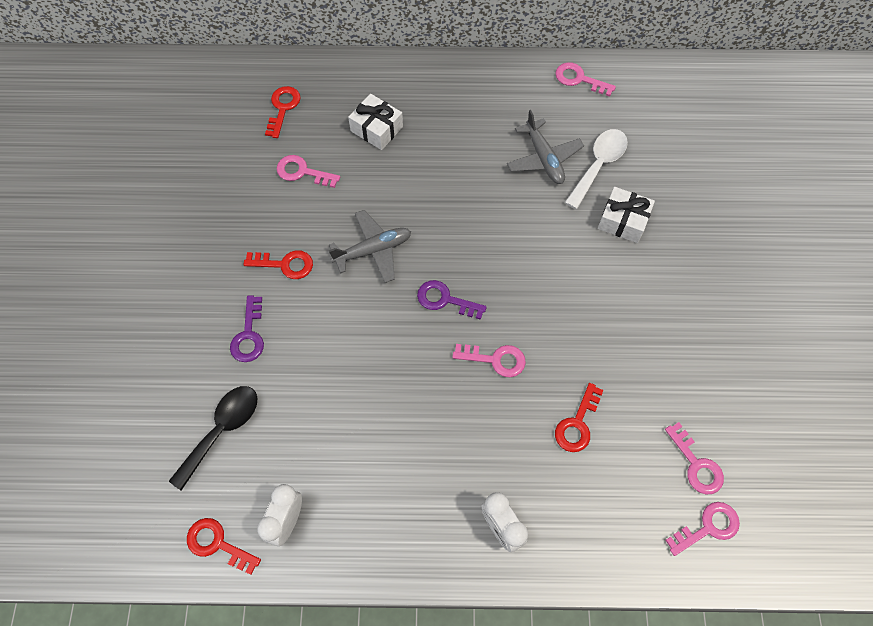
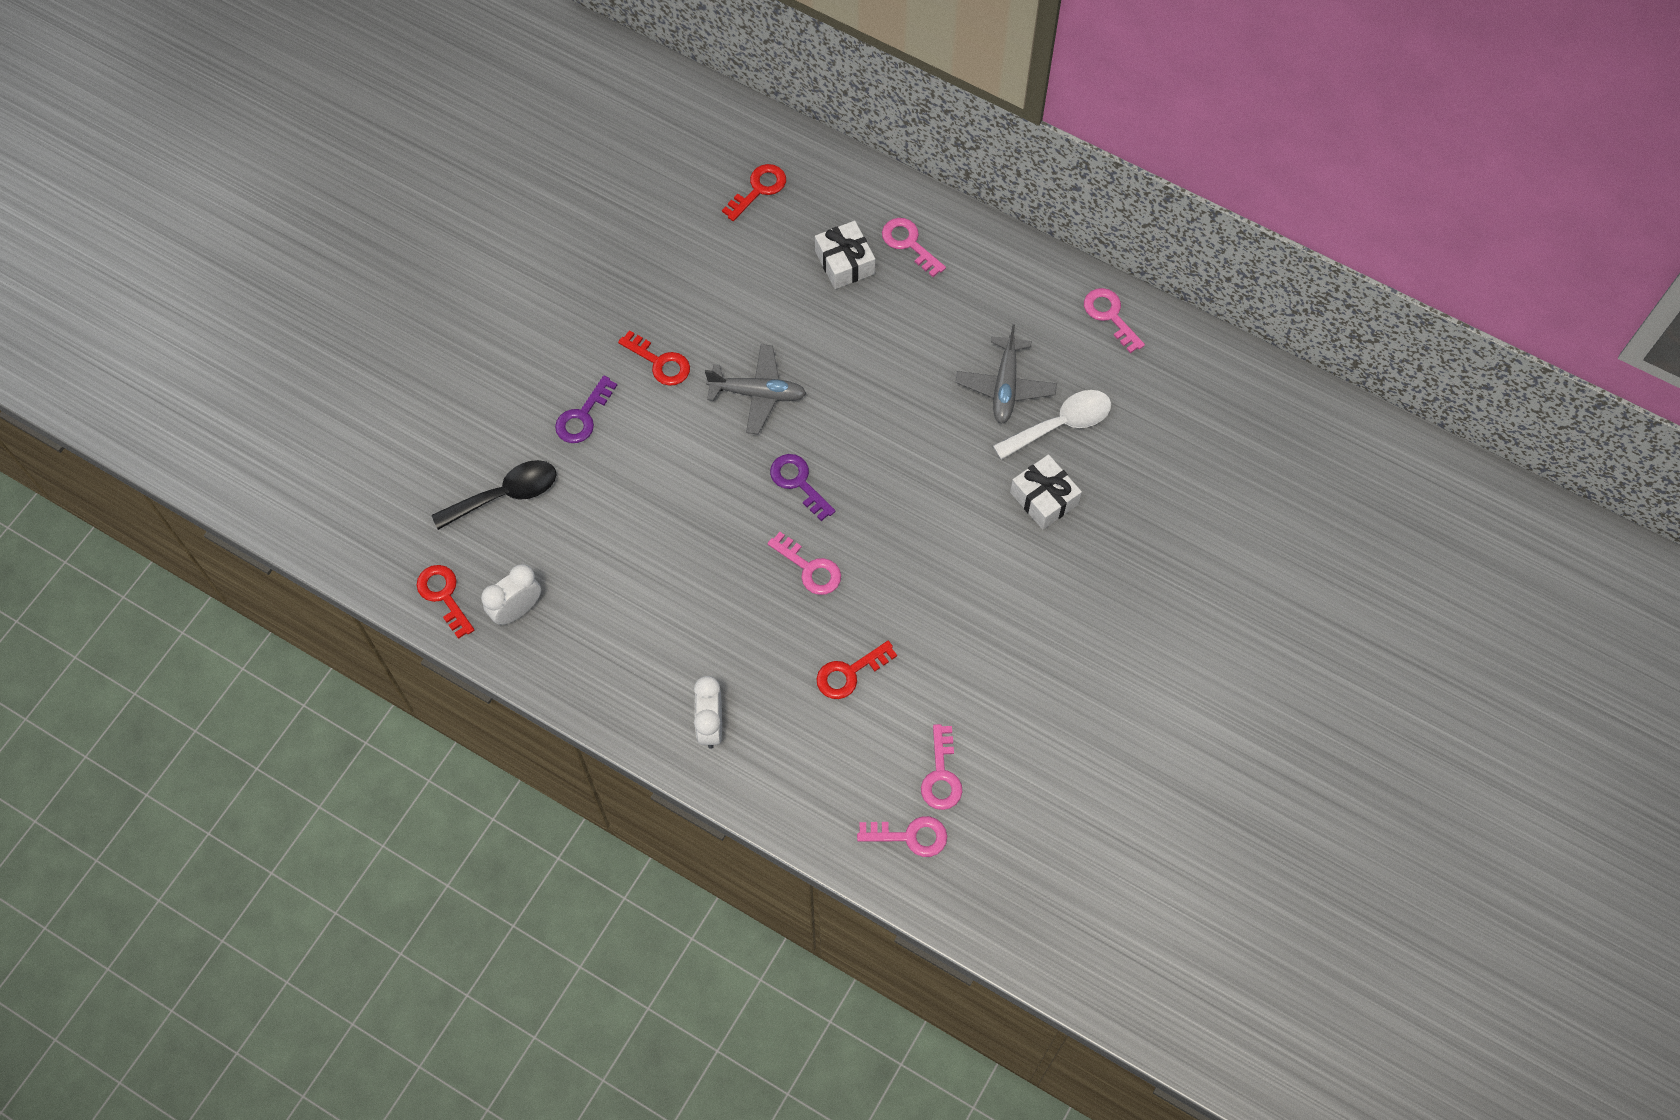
camera: 30 degrees right, 0 degrees up
pink key [277,155,340,188] -> pink key moved to [882,218,946,277]

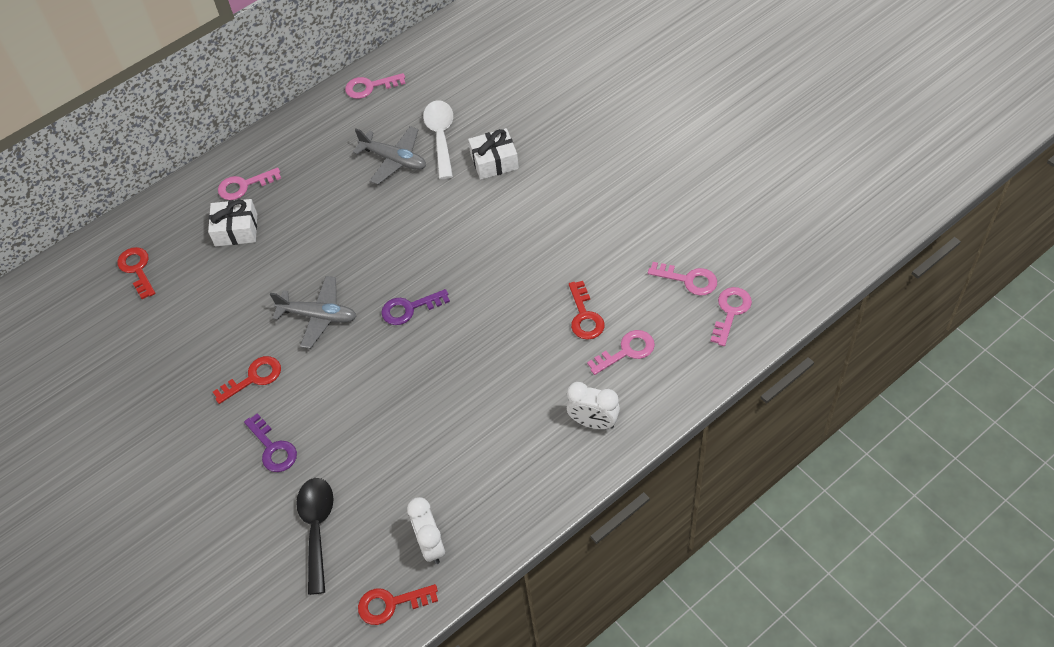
camera: 65 degrees left, 10 degrees down
grey plane [705,344,806,434] -> grey plane turned 75 degrees clockwise [270,276,357,349]
pink key [768,532,841,595] -> pink key moved to [587,330,655,375]

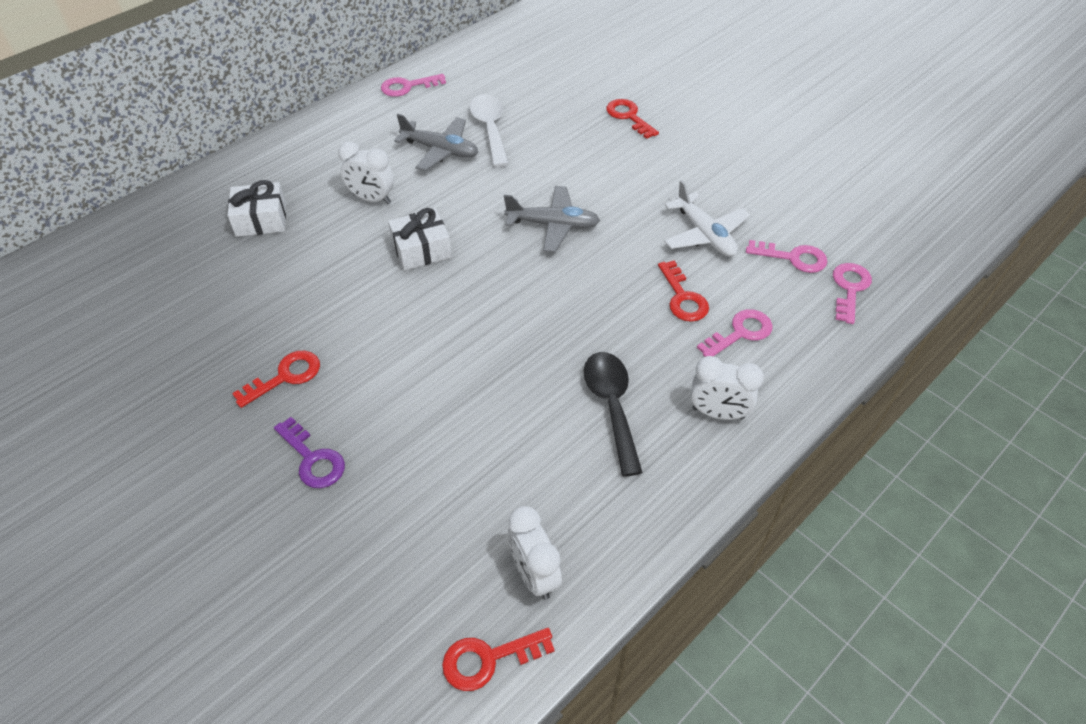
camera: 10 degrees left, 5 degrees down
red key [117,247,155,299] -> red key moved to [606,99,659,139]
pink key [218,168,281,200] -> none
grey plane [270,276,357,349] -> grey plane moved to [504,186,600,252]
black spoon [296,478,334,595] -> black spoon moved to [584,352,643,476]
purple key [381,289,450,325] -> none
white gift [468,128,519,180] -> white gift moved to [388,208,452,271]
none -> white clock [338,141,394,204]
none -> white plane [664,180,750,257]

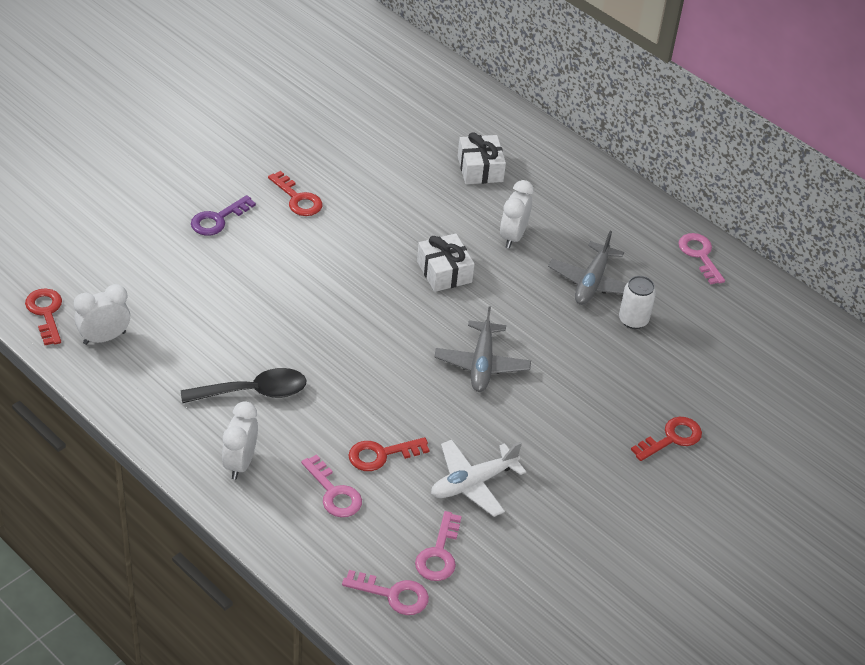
camera: 85 degrees right, 5 degrees down
white spoon [470,95,509,167] -> white can [619,276,656,329]

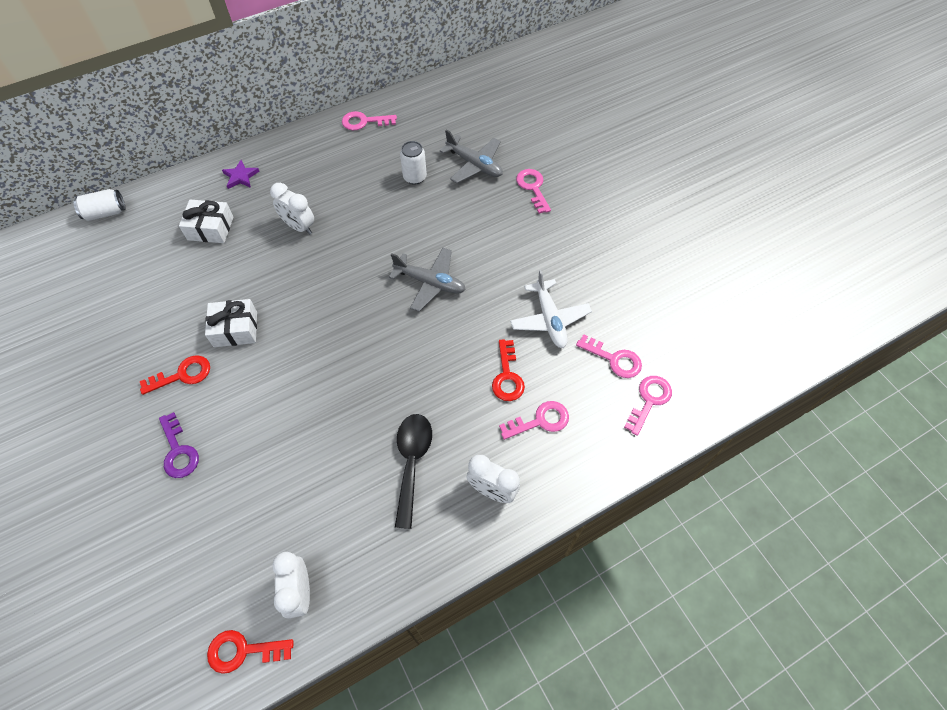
camera: 70 degrees left, 15 degrees up
white gift [417,233,475,292] -> white gift moved to [205,299,257,347]
grey plane [548,231,627,305] -> grey plane moved to [440,129,503,183]
red key [631,417,702,461] -> pink key [516,169,551,214]
none -> white can [73,189,125,221]
none -> purple star [222,160,260,189]

